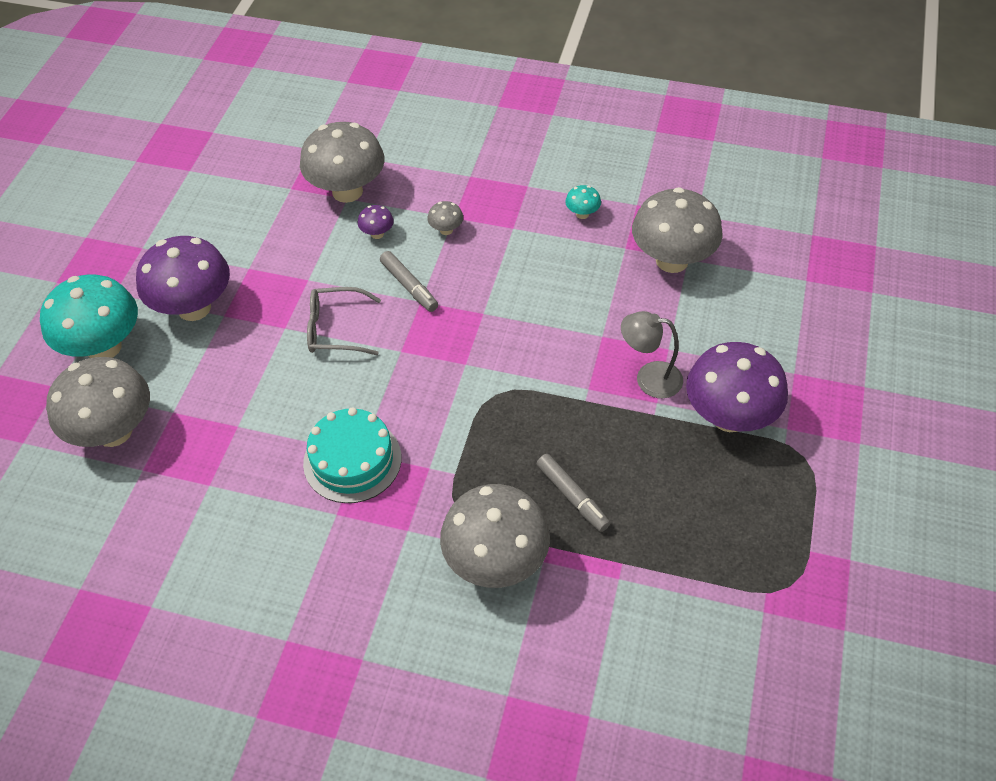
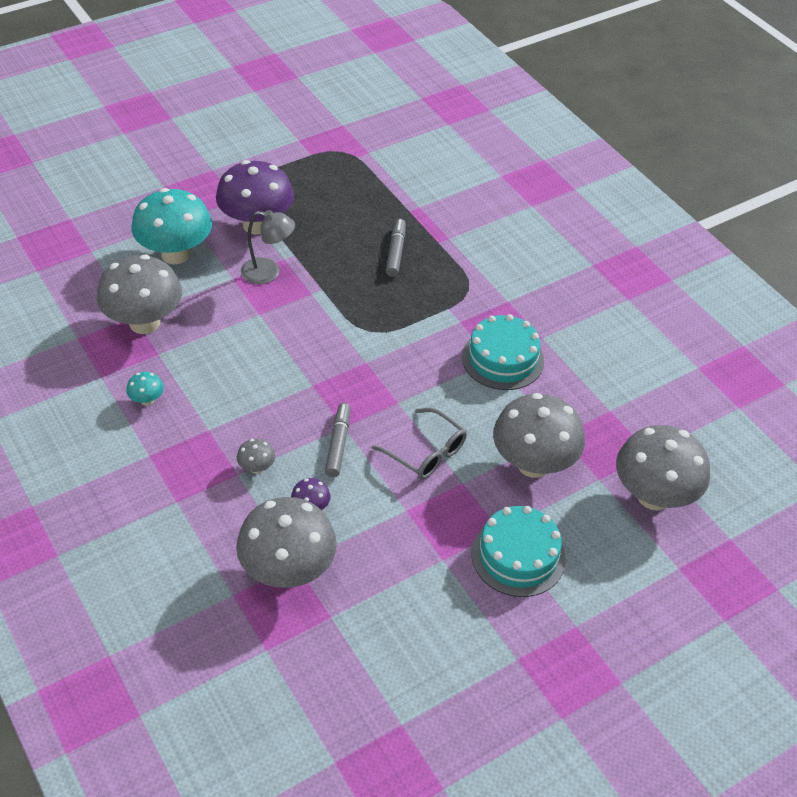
camera: 140 degrees left, 5 degrees down
turquoise mushroom [40,275,138,358] -> turquoise mushroom moved to [131,188,212,265]
purple mushroom [136,236,230,321] -> turquoise cake [472,506,566,597]
grey mushroom [440,484,550,588] -> grey mushroom moved to [493,393,585,478]
grey lamp [621,311,683,398] -> grey lamp turned 45 degrees counterclockwise [241,210,295,284]

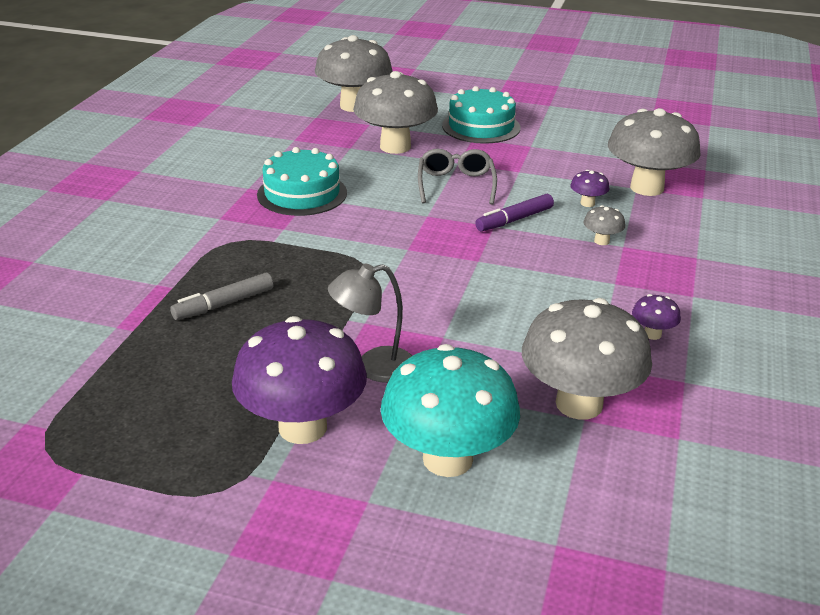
camera: 130 degrees left, 15 degrees down
turquoise mushroom [126,372,164,406] -> purple mushroom [632,294,681,340]
grey lamp [241,210,295,284] -> grey lamp turned 75 degrees counterclockwise [328,264,412,383]
grey marker [325,403,351,477] -> purple marker [475,194,554,231]

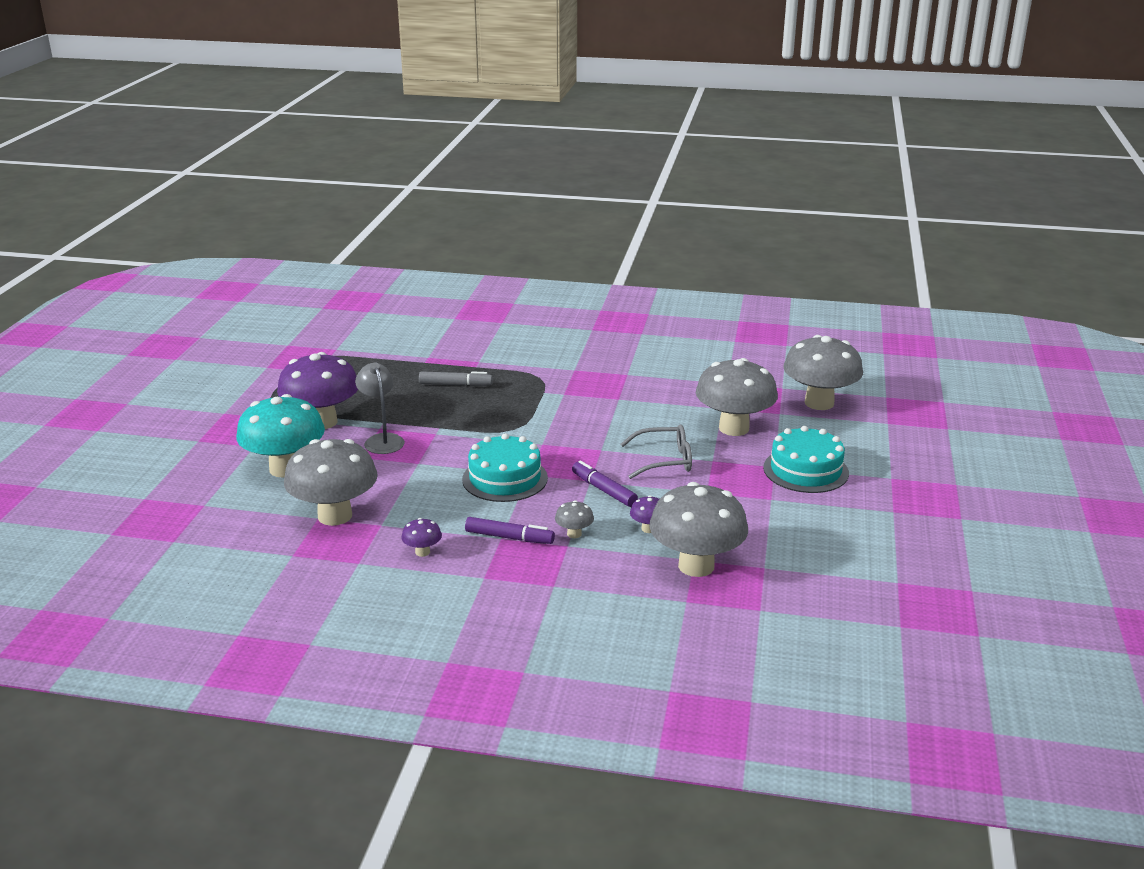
camera: 85 degrees right, 5 degrees down
grey marker [170,272,273,320] -> grey marker turned 135 degrees clockwise [419,371,493,386]
turquoise cake [257,147,347,216] -> turquoise cake moved to [462,433,548,502]
none -> purple marker [465,517,555,544]

